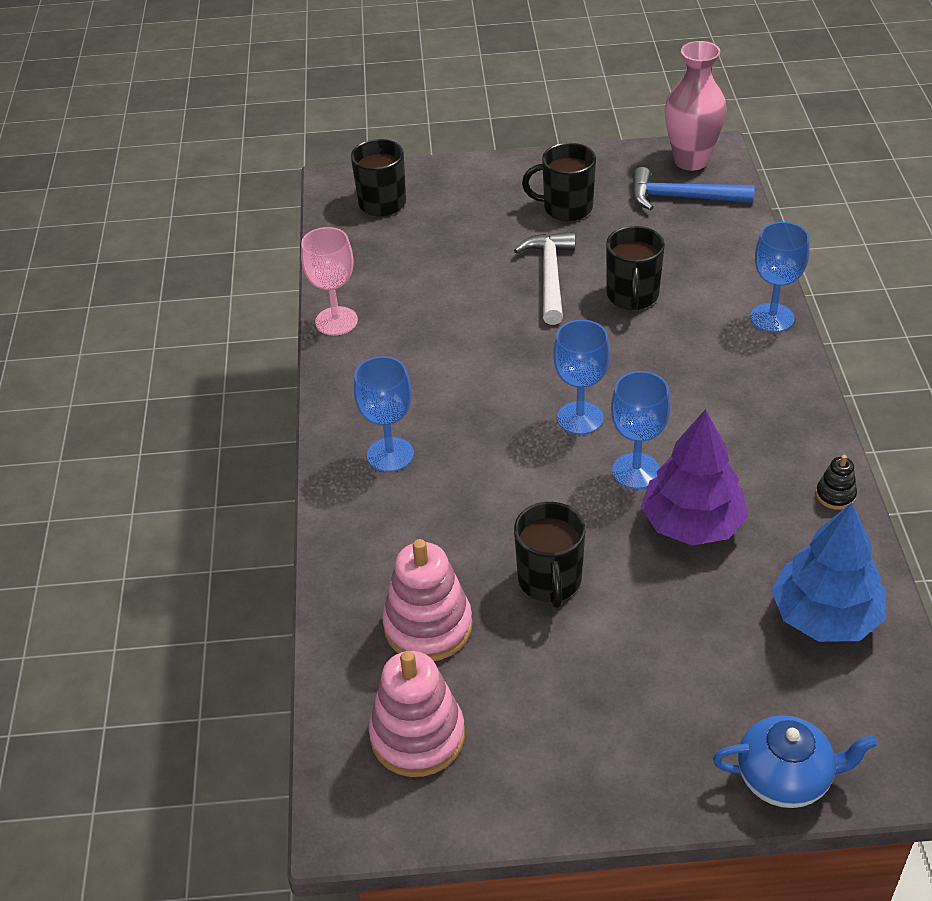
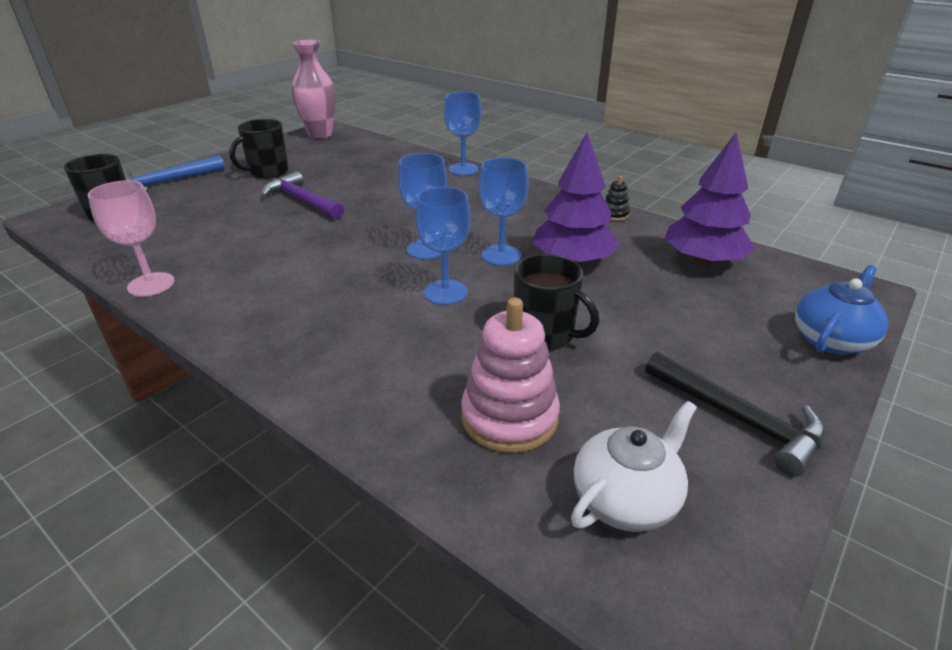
camera: 50 degrees left, 10 degrees down
blue goblet [354,356,414,472] -> blue goblet moved to [415,187,471,305]
pink stacking toy [369,651,465,777] -> white teapot [571,401,697,532]
white hammer [514,232,575,325] -> purple hammer [261,171,344,220]
black mug [606,226,665,310] -> none
blue hammer [632,167,755,210] -> blue hammer moved to [123,155,225,192]
blue tree [771,503,886,642] -> purple tree [664,132,755,265]
none -> black hammer [645,352,825,477]

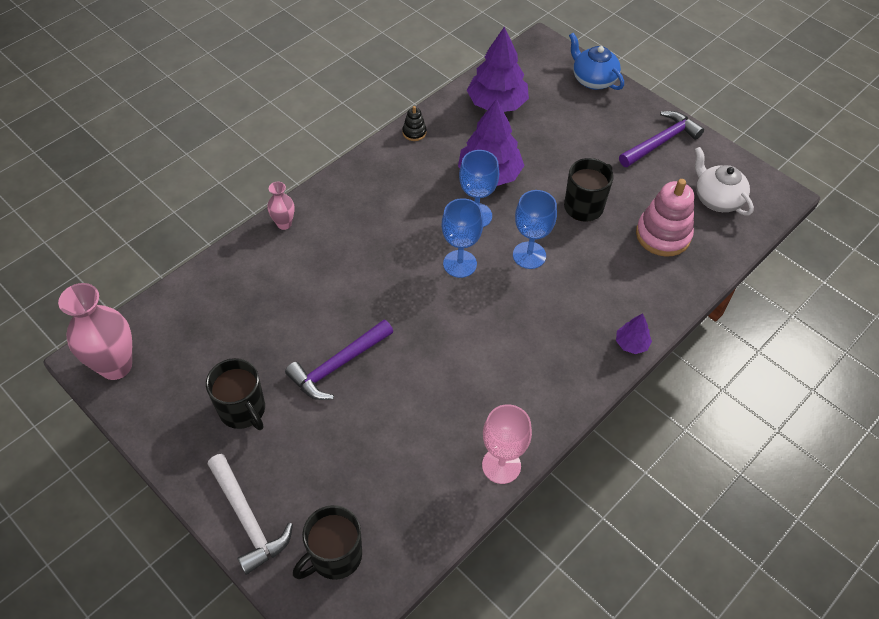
camera: 85 degrees left, 20 degrees up
blue hammer [123,155,225,192] -> white hammer [208,454,293,575]
blue goblet [444,92,481,175] -> pink vase [267,182,295,230]
black hammer [645,352,825,477] -> purple hammer [619,111,704,167]
none -> purple tree [616,314,652,354]

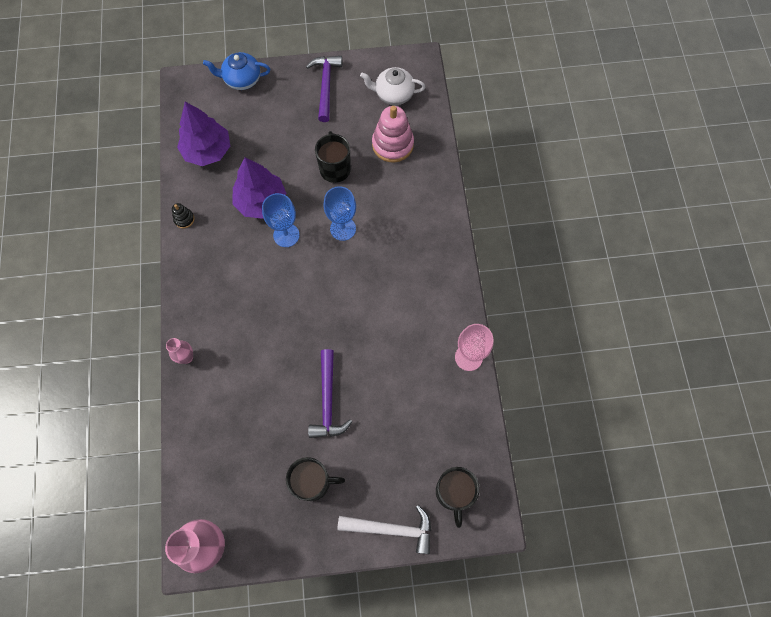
camera: 50 degrees left, 15 degrees up
blue goblet [442,198,483,278] -> none
purple tree [616,314,652,354] -> none

